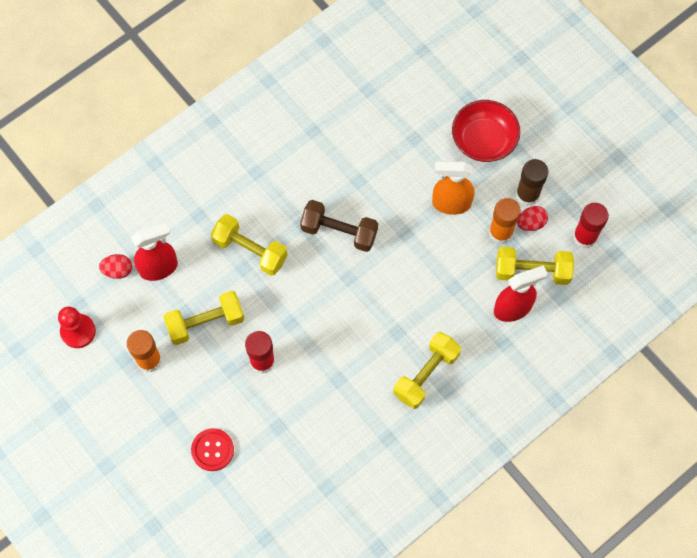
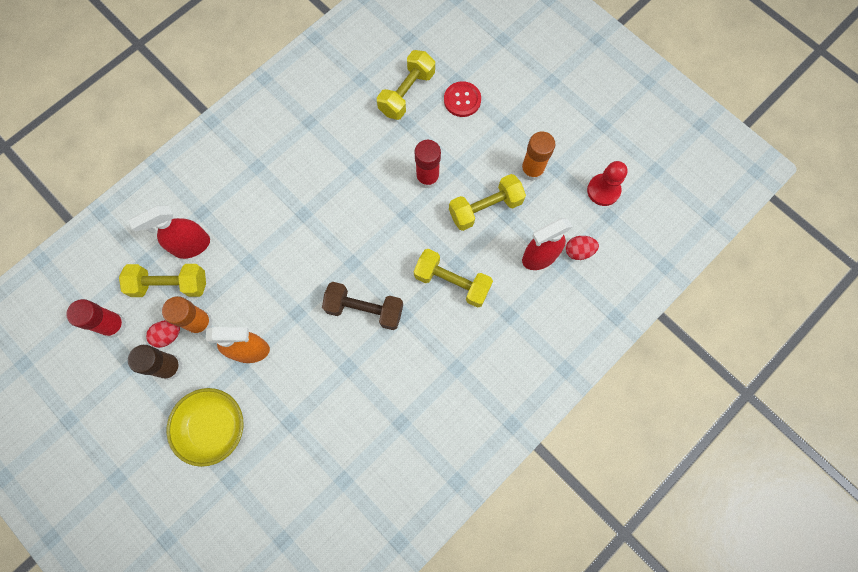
camera: 175 degrees right, 5 degrees up
yellow dumbbell [393,332,461,409] -> yellow dumbbell moved to [377,50,435,120]
red bowl [452,100,520,162] -> yellow bowl [167,388,243,467]

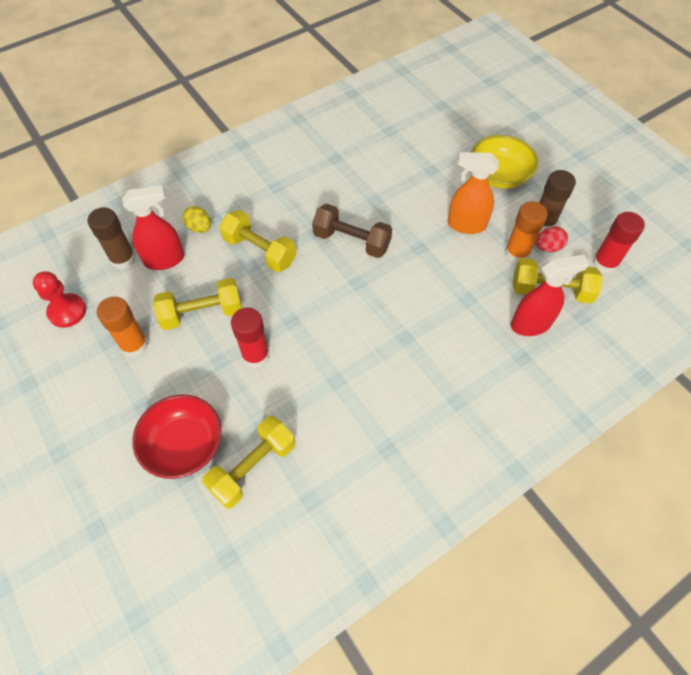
camera: 170 degrees left, 15 degrees down
red button [444,81,481,117] -> red bowl [132,395,222,479]
red egg [566,236,599,260] -> brown glue stick [87,207,136,270]
none -> yellow egg [182,206,211,233]

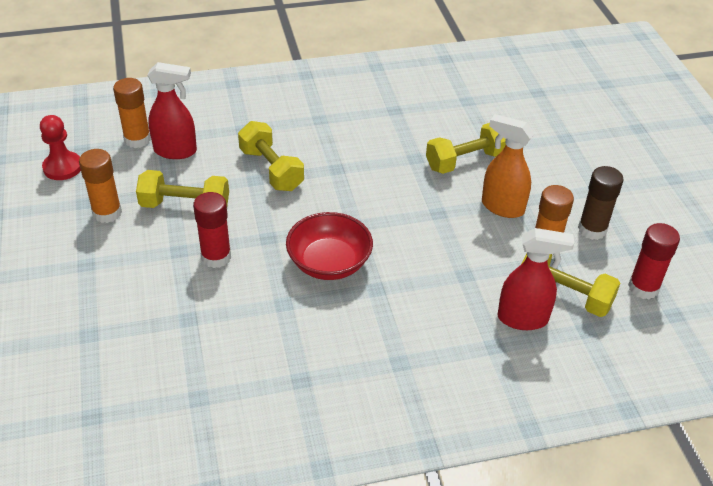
camera: 20 degrees right, 15 degrees down
brown glue stick [87,207,136,270] -> orange glue stick [113,78,151,148]
red bowl [132,395,222,479] -> red bowl moved to [286,212,373,280]
yellow egg [182,206,211,233] -> none
yellow dumbbell [202,416,295,509] -> yellow dumbbell moved to [426,123,506,174]
brown dumbbell [312,204,392,258] -> none
yellow bowl [471,135,538,189] -> none
red egg [536,226,568,252] -> none

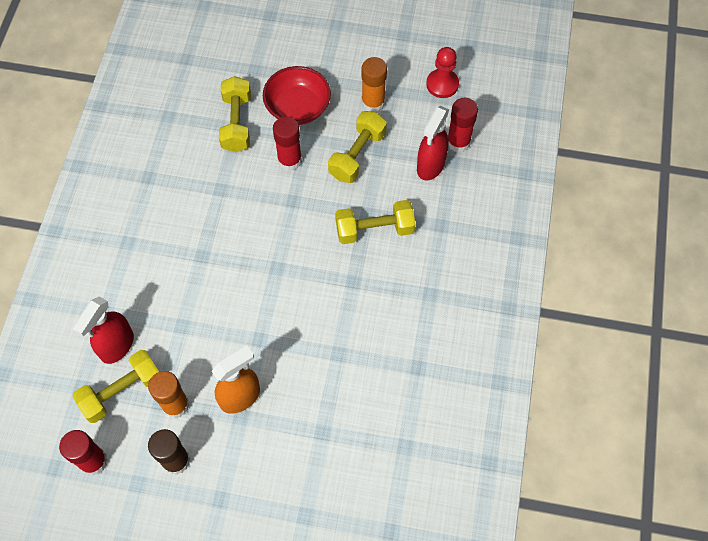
camera: 115 degrees right, 20 degrees up
orange glue stick [113,78,151,148] -> red glue stick [448,98,478,152]
red bowl [286,212,373,280] -> red bowl moved to [263,66,331,125]
yellow dumbbell [426,123,506,174] -> yellow dumbbell moved to [219,76,251,152]

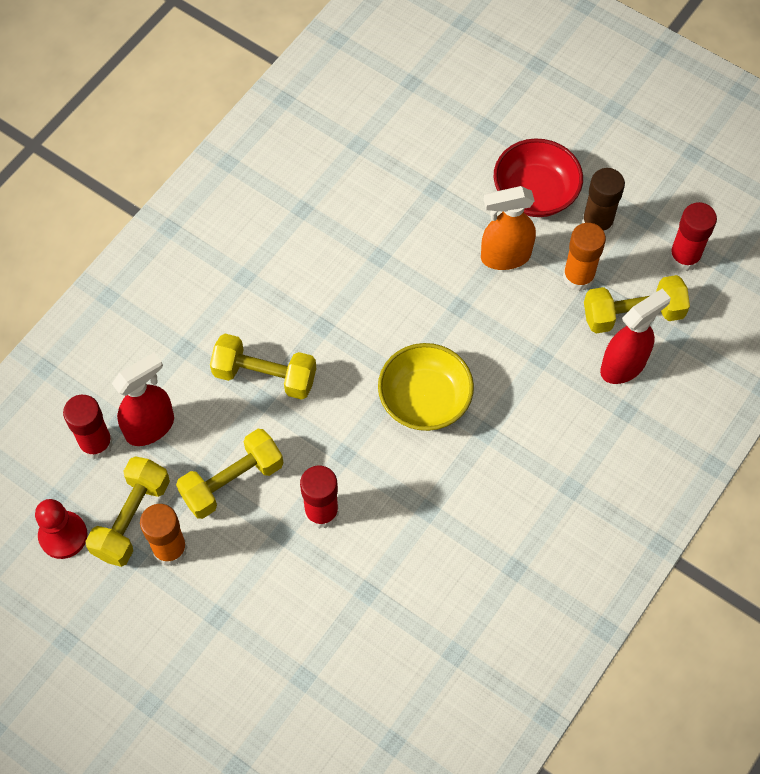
camera: 155 degrees left, 0 degrees up
yellow dumbbell [219,76,251,152] -> yellow dumbbell moved to [85,456,170,567]
red bowl [263,66,331,125] -> red bowl moved to [494,138,583,217]
none -> yellow bowl [378,343,474,431]

